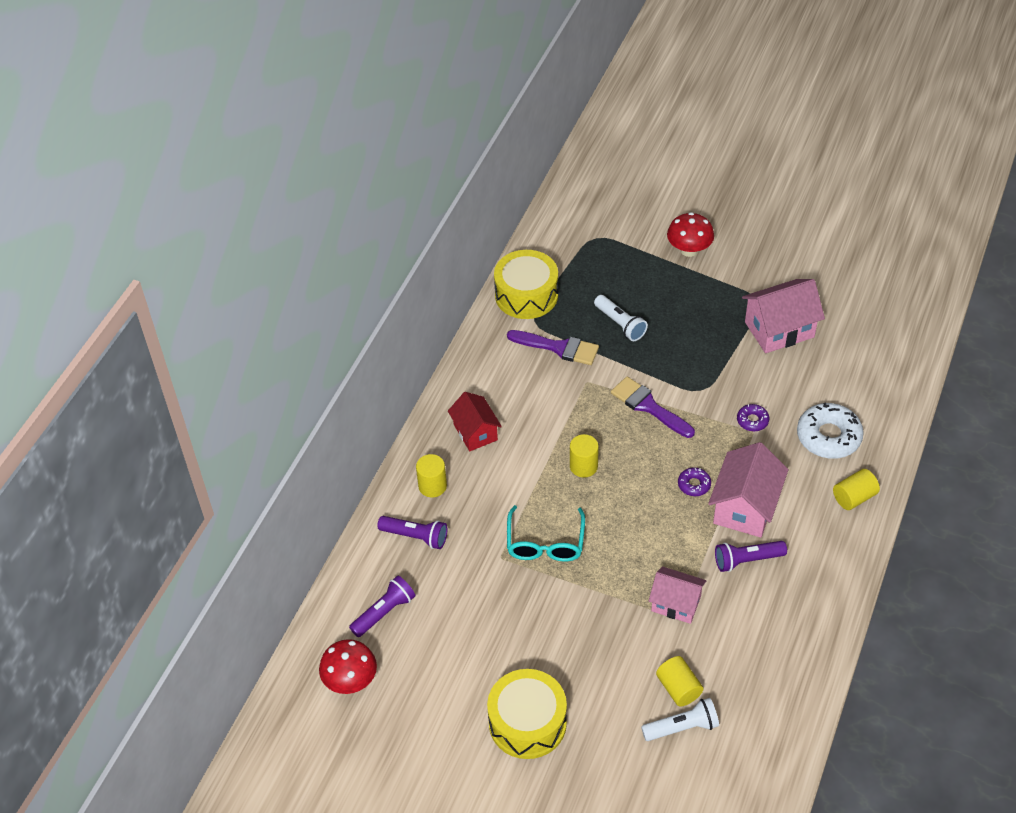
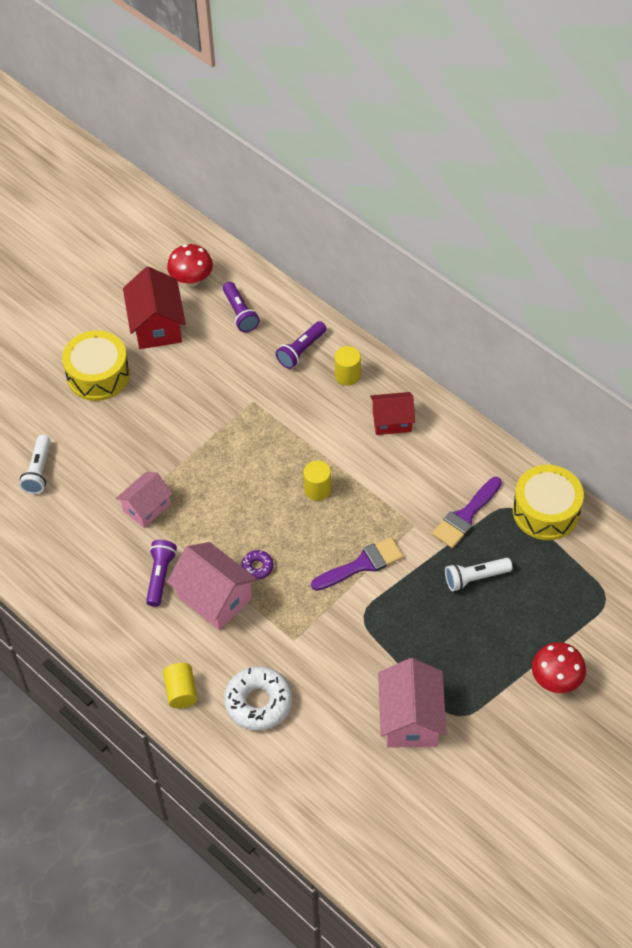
camera: 110 degrees right, 5 degrees up
turquoise glasses [507,505,585,562] -> none
yellow cylinder [656,656,703,707] -> none
purple donut [737,404,769,431] -> none
none -> red house [123,266,186,349]

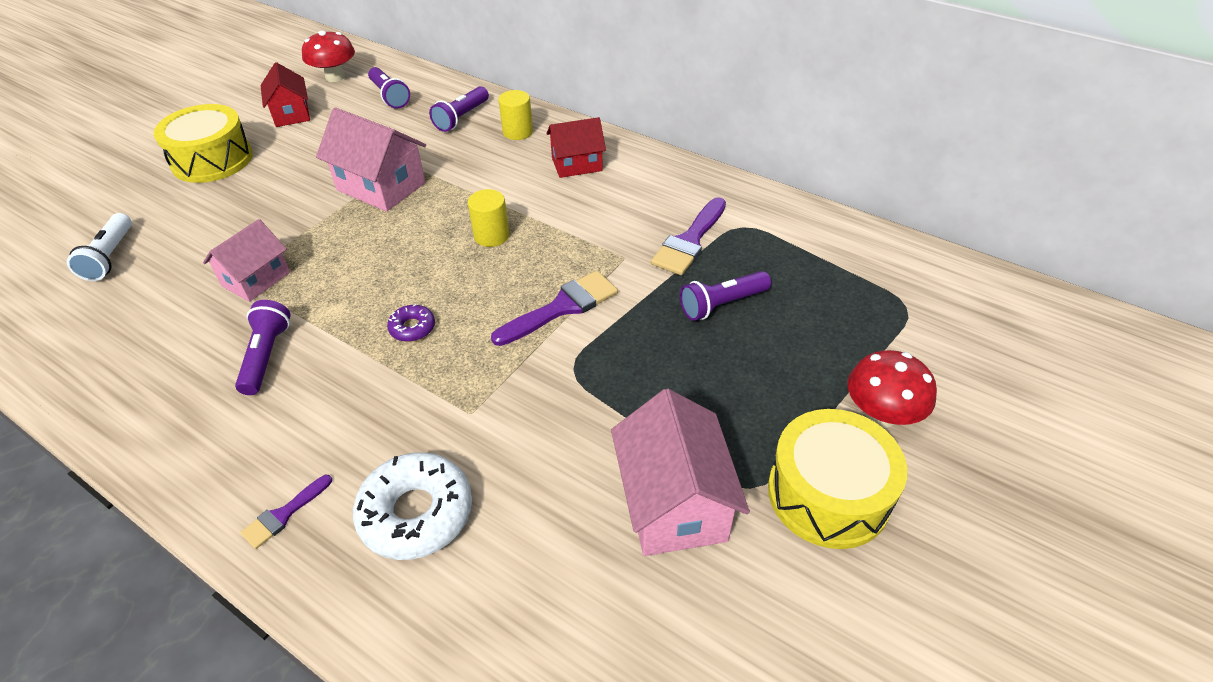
camera: 10 degrees left, 10 degrees down
red house [123,266,186,349] -> red house [260,62,310,127], size x0.66
yellow cylinder [163,663,198,708] -> purple brush [240,475,332,549]
pink house [167,542,257,630] -> pink house moved to [316,108,426,212]
white flashlight [445,558,512,591] -> purple flashlight [680,271,771,321]
yellow drum [513,465,584,540] -> yellow drum moved to [768,409,907,549]

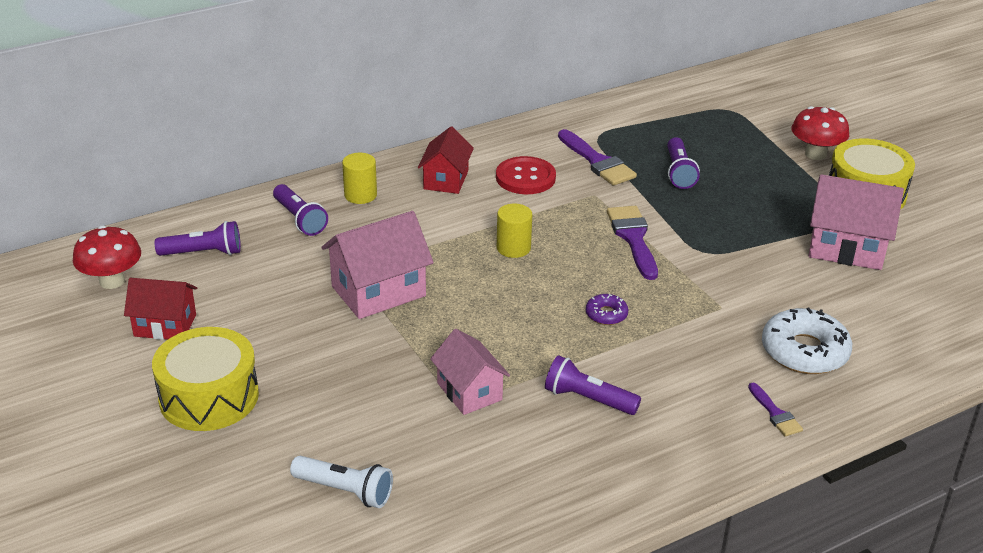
camera: 65 degrees left, 10 degrees down
none -> red button [496,156,556,194]

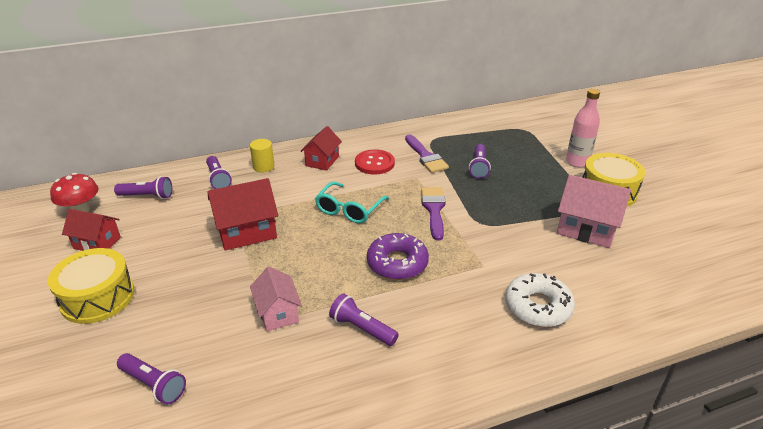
camera: 10 degrees right, 0 degrees up
white flashlight [290,456,393,508] -> purple flashlight [117,353,186,404]
pink house [321,211,434,319] -> red house [208,178,278,251]
yellow cylinder [497,204,532,258] -> turquoise glasses [315,182,389,224]
purple donut [586,294,629,325] -> purple donut [367,233,429,280], size x2.00
purple brush [748,383,803,437] -> none
red mushroom [792,106,849,160] -> pink bottle [566,89,600,167]

